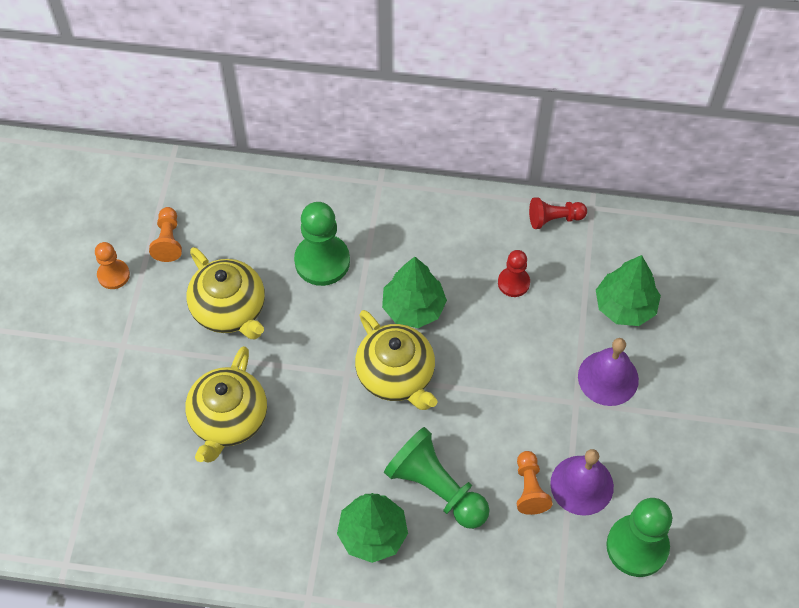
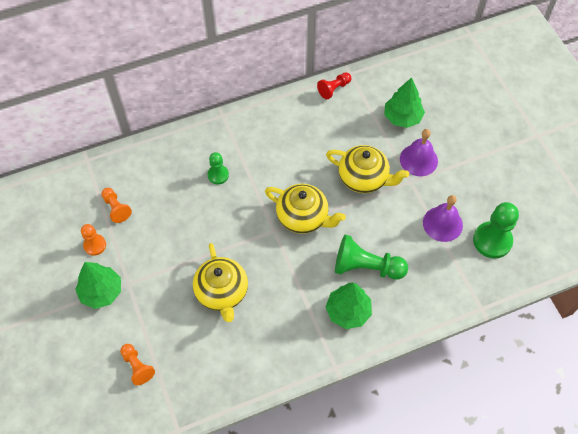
camera: 30 degrees left, 0 degrees up
yellow teapot [187,247,265,339] -> yellow teapot moved to [326,145,409,193]
green pawn [294,202,350,286] -> green pawn [207,152,229,184], size x0.57
green tree [382,257,447,328] -> green tree moved to [75,262,121,309]
red pawn [498,250,530,297] -> none
orange pawn [517,451,553,515] -> orange pawn moved to [120,344,155,385]

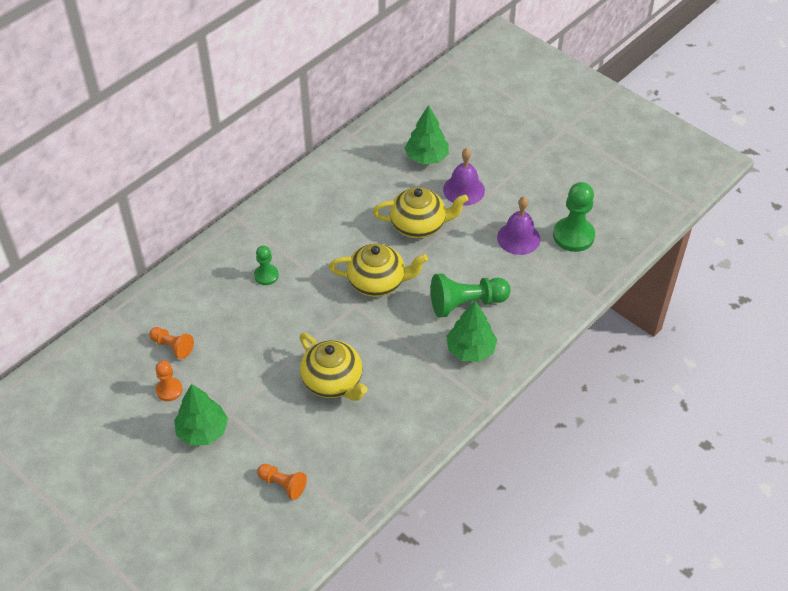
camera: 25 degrees left, 10 degrees down
red pawn [317,72,352,99] -> none

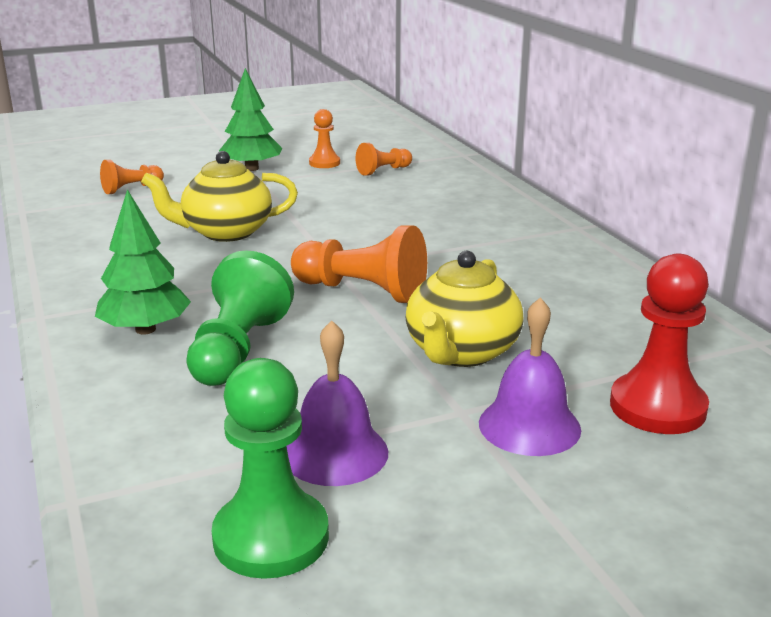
camera: 115 degrees right, 25 degrees down
green pawn [254,246,279,285] -> none
yellow teapot [329,243,428,297] -> orange pawn [291,225,427,303]
green tree [404,105,449,165] -> red pawn [610,254,709,434]

